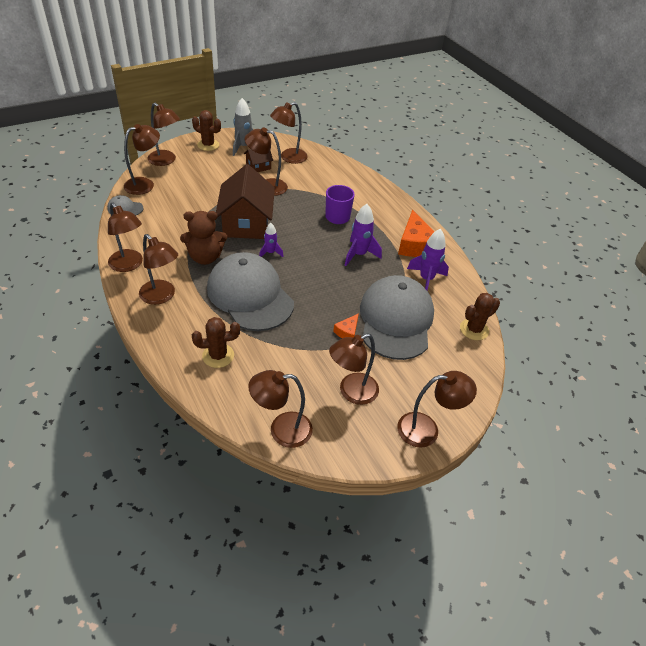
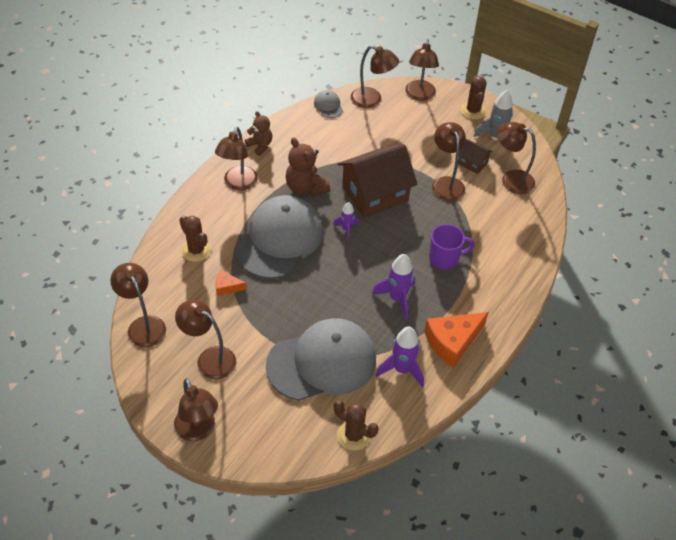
camera: 65 degrees right, 5 degrees up
brown lamp [108,202,143,272] -> brown teddy bear [245,111,272,156]
orange cheese [333,313,359,338] -> orange cheese moved to [216,270,247,296]

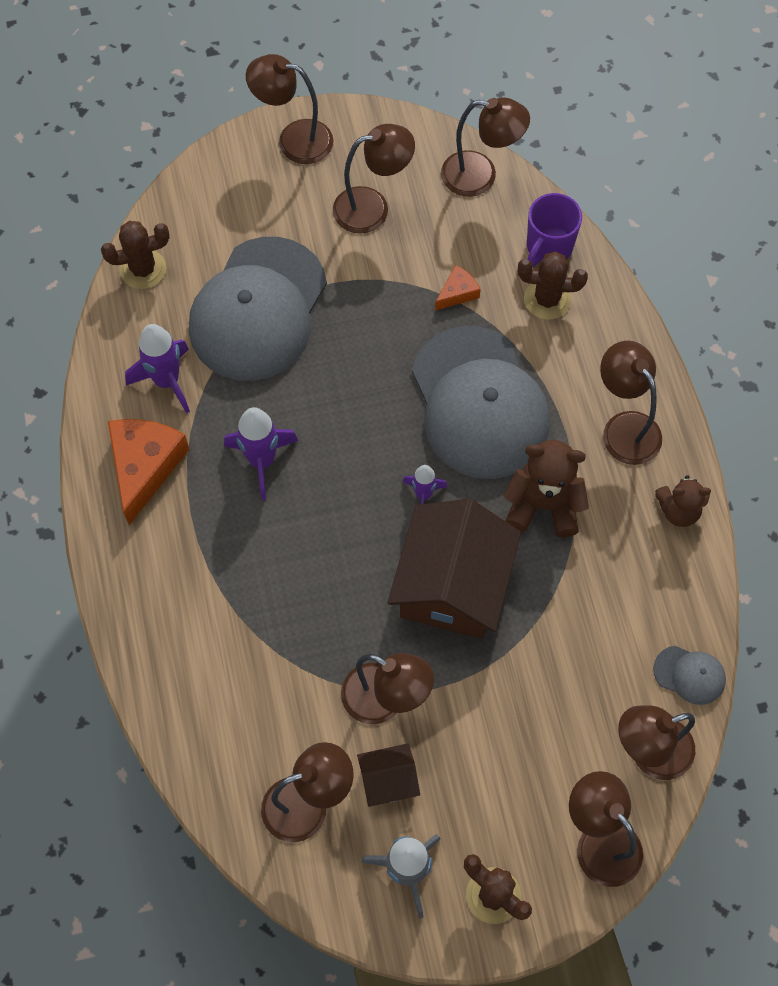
camera: 135 degrees right, 15 degrees up
purple mug [429,224,475,270] -> purple mug moved to [527,193,582,268]

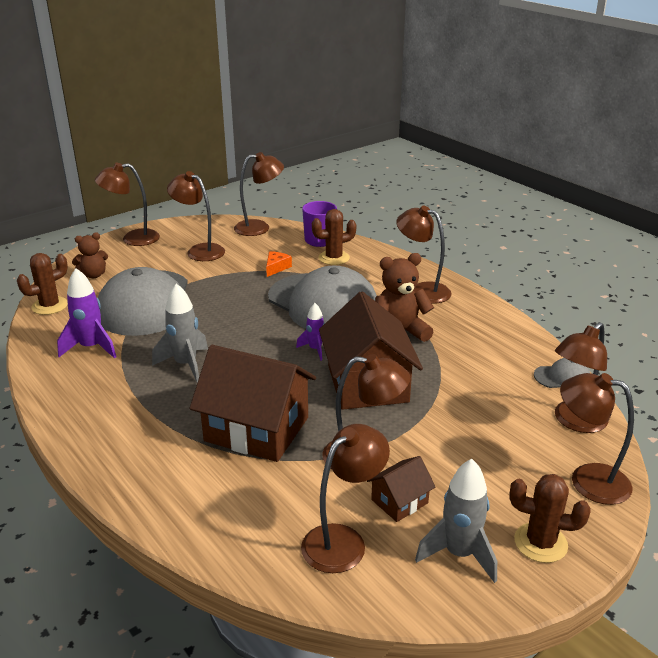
camera: 25 degrees left, 35 degrees down
orange cheese [108,419,189,525] -> none
purple rocket [224,407,298,500] -> grey rocket [152,283,208,383]
brown lamp [333,124,415,234] -> brown lamp turned 105 degrees counterclockwise [167,171,225,261]
brown teddy bear [655,475,711,527] -> brown teddy bear moved to [72,233,108,278]
none -> brown house [189,345,316,462]

